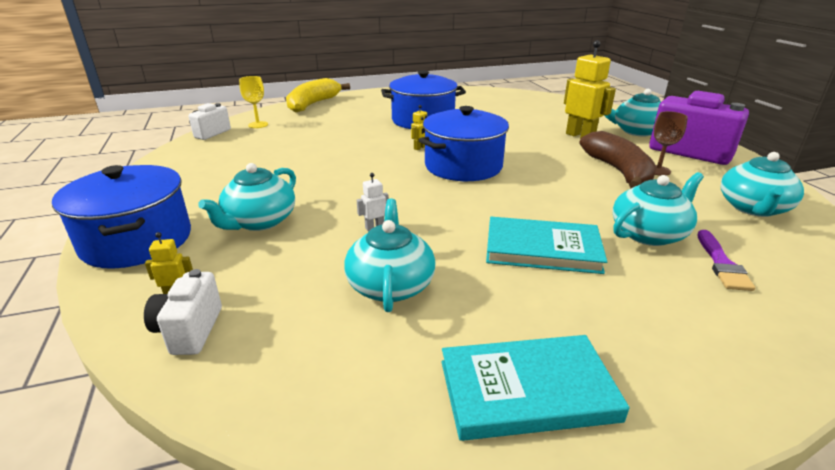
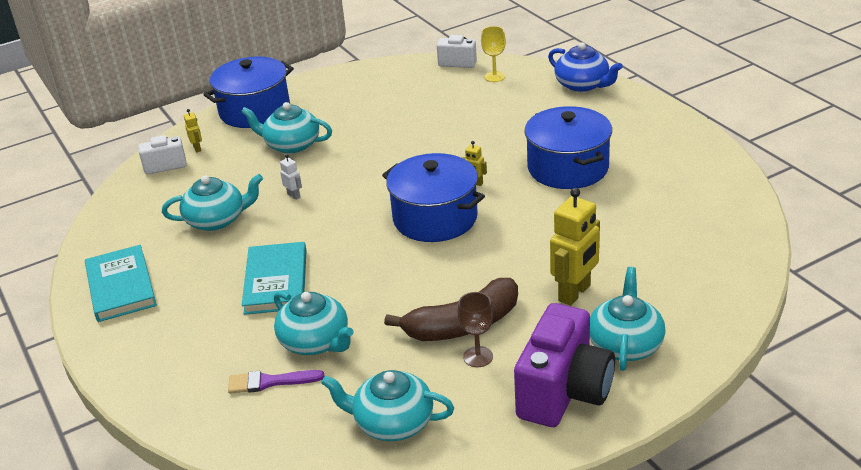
camera: 80 degrees right, 5 degrees up
yellow banana [286,78,350,113] -> blue teapot [548,42,623,92]

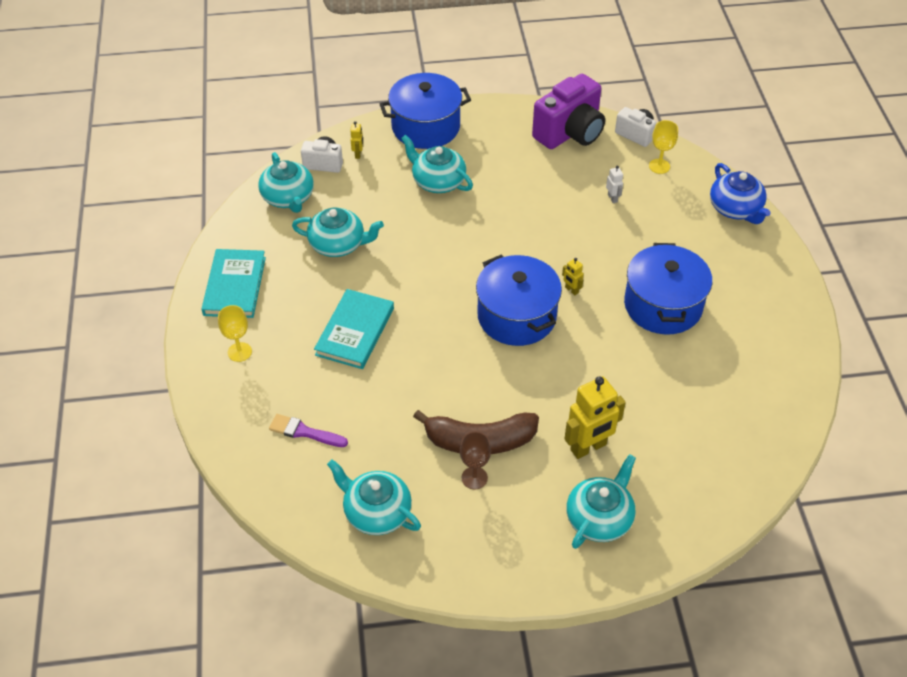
camera: 20 degrees right, 15 degrees up
turquoise teapot [274,291,354,355] -> turquoise teapot moved to [258,152,314,213]
white robot [280,154,302,200] -> white robot moved to [606,165,623,203]
purple camera [514,303,615,427] -> purple camera moved to [532,74,605,149]
none -> yellow goblet [218,305,252,362]

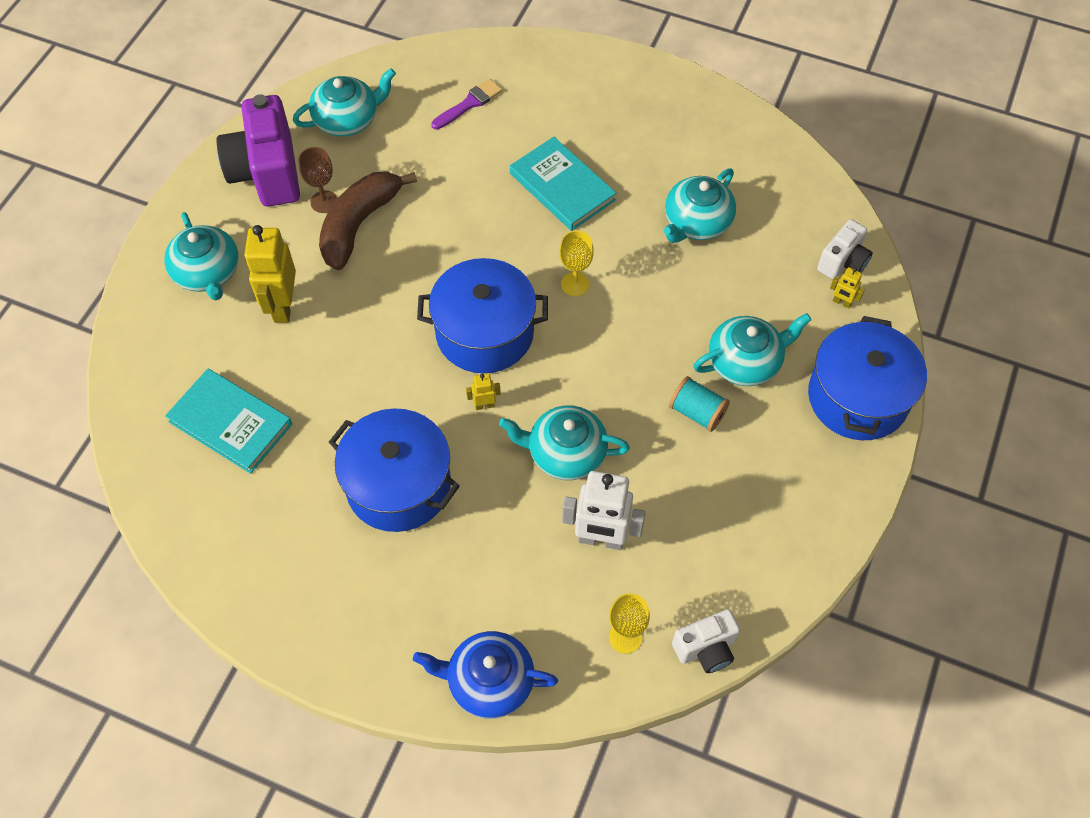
camera: 120 degrees right, 10 degrees up
turquoise book [201,249,266,318] -> turquoise book moved to [165,369,292,474]
yellow goblet [218,305,252,362] -> yellow goblet moved to [559,231,594,296]
turquoise teapot [258,152,314,213] -> turquoise teapot moved to [499,405,630,480]
purple camera [532,74,605,149] -> purple camera moved to [216,94,300,207]
white robot [606,165,623,203] -> white robot [562,471,646,550], size x2.21
none -> turquoise spool [669,376,730,432]

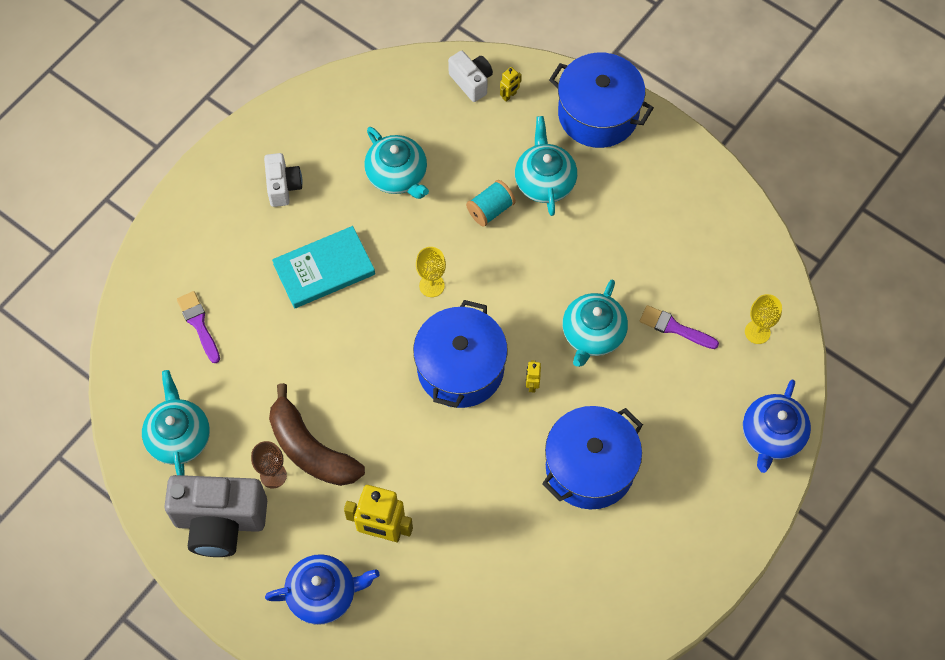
camera: 75 degrees left, 5 degrees up
turquoise teapot [164,212,239,300] -> blue teapot [265,554,380,625]
turquoise book [165,369,292,474] -> none
purple camera [216,94,300,207] -> grey camera [164,475,267,557]
white robot [562,471,646,550] -> purple brush [640,305,719,349]
turquoise spool [669,376,730,432] -> turquoise spool moved to [466,180,516,227]
white camera [672,609,740,673] -> white camera moved to [264,153,303,207]

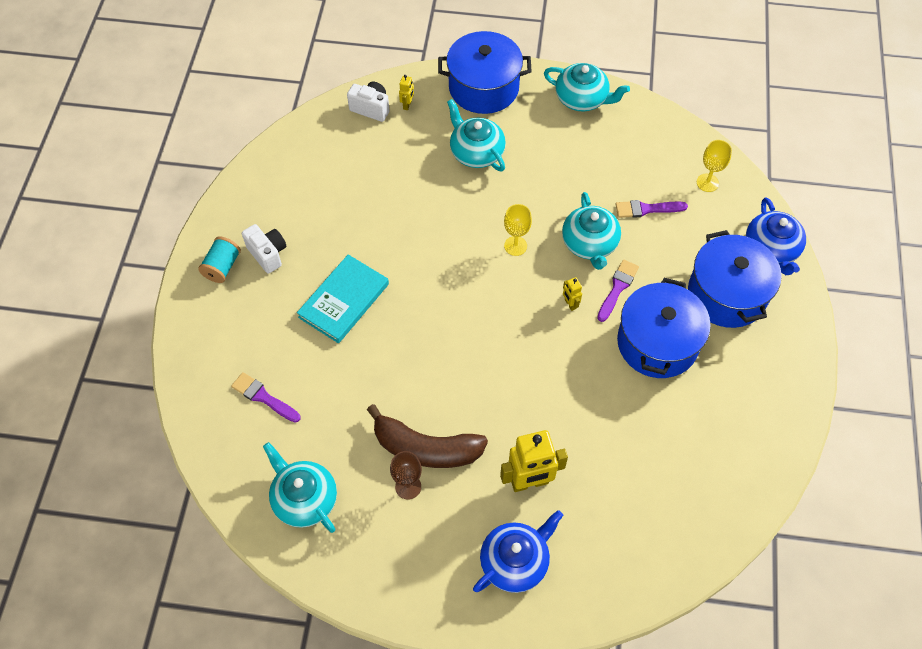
camera: 30 degrees left, 5 degrees down
grey camera [164,475,267,557] -> none
turquoise teapot [364,127,429,199] -> turquoise teapot moved to [544,63,630,112]
blue pot [413,300,508,408] -> blue pot moved to [688,230,782,328]
yellow goblet [416,247,446,297] -> yellow goblet moved to [504,204,532,256]
turquoise spool [466,180,516,227] -> turquoise spool moved to [198,236,241,283]
none -> purple brush [597,259,639,322]

